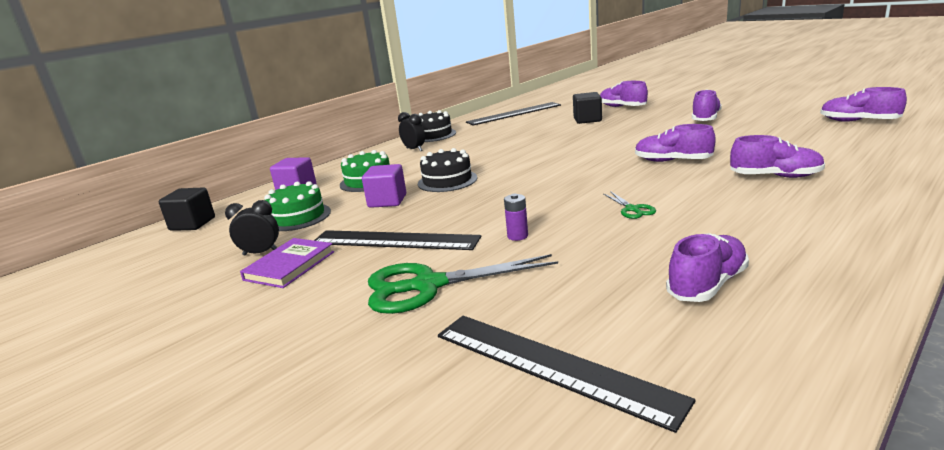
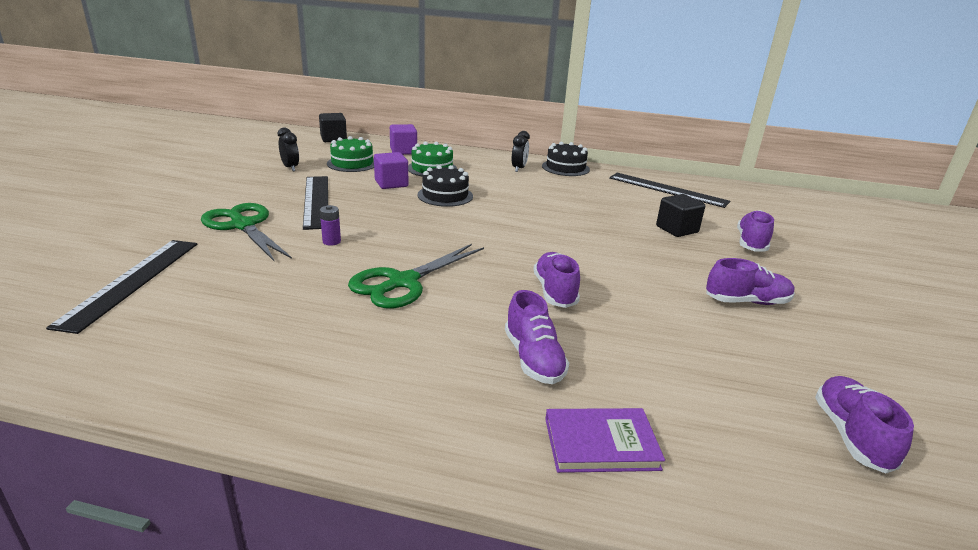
camera: 55 degrees right, 5 degrees up
purple book [240,238,334,288] -> purple book moved to [545,408,665,473]
green scissors [604,191,656,219] -> green scissors [348,244,484,308], size x2.20
purple shoe [666,233,749,302] -> none

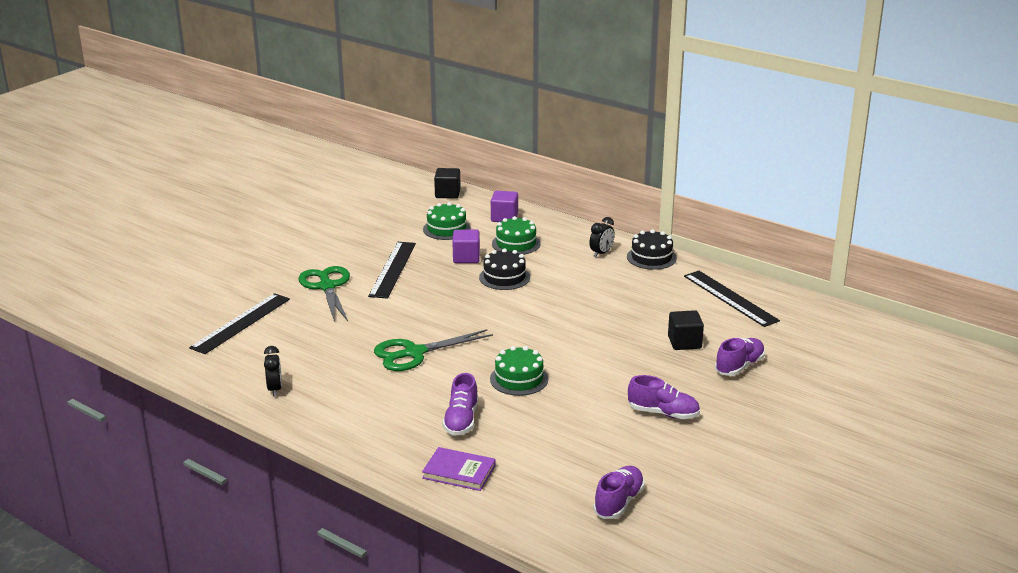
camera: 25 degrees right, 0 degrees up
black clock [278,127,299,171] -> black clock moved to [264,346,282,396]
purple battery [320,205,341,246] -> none
purple shoe [533,252,580,308] -> green cake [490,346,548,396]

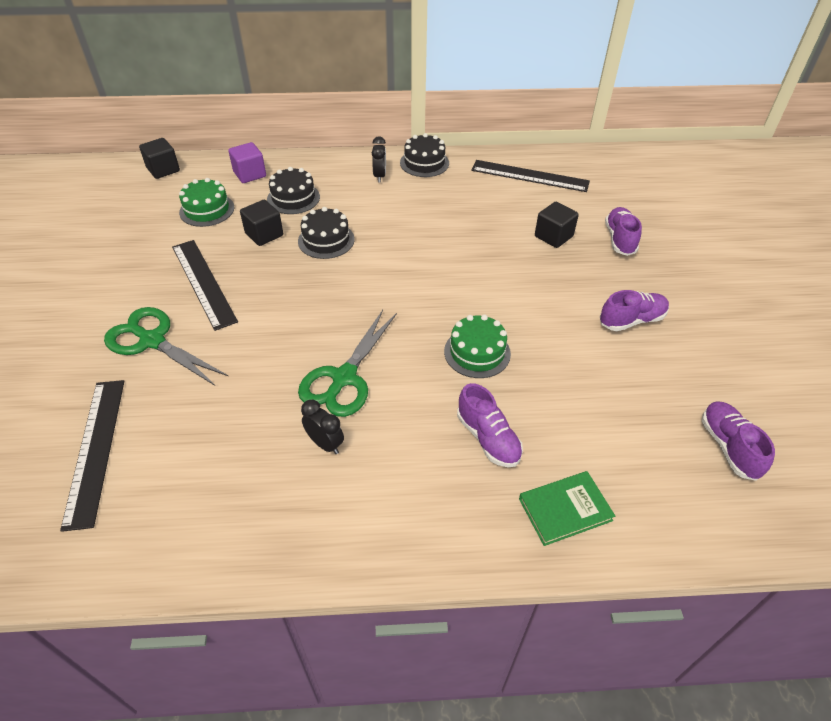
camera: 40 degrees left, 20 degrees up
black clock [264,346,282,396] -> black clock moved to [301,400,344,454]
purple book [422,447,496,491] -> green book [519,471,615,546]
purple cube [452,230,480,263] -> black cube [240,200,283,246]
green cake [492,216,541,255] -> black cake [267,167,320,214]

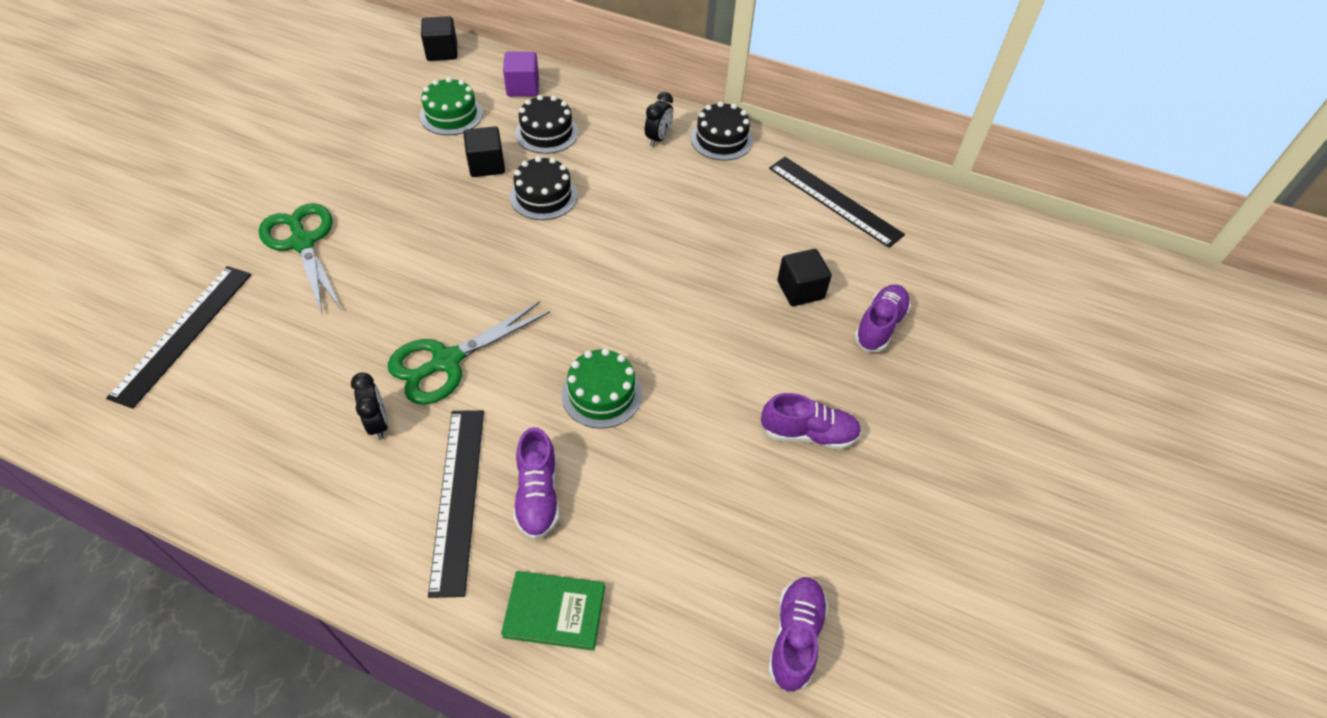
camera: 25 degrees right, 5 degrees up
black ruler [172,240,238,331] -> black ruler moved to [428,410,484,598]

